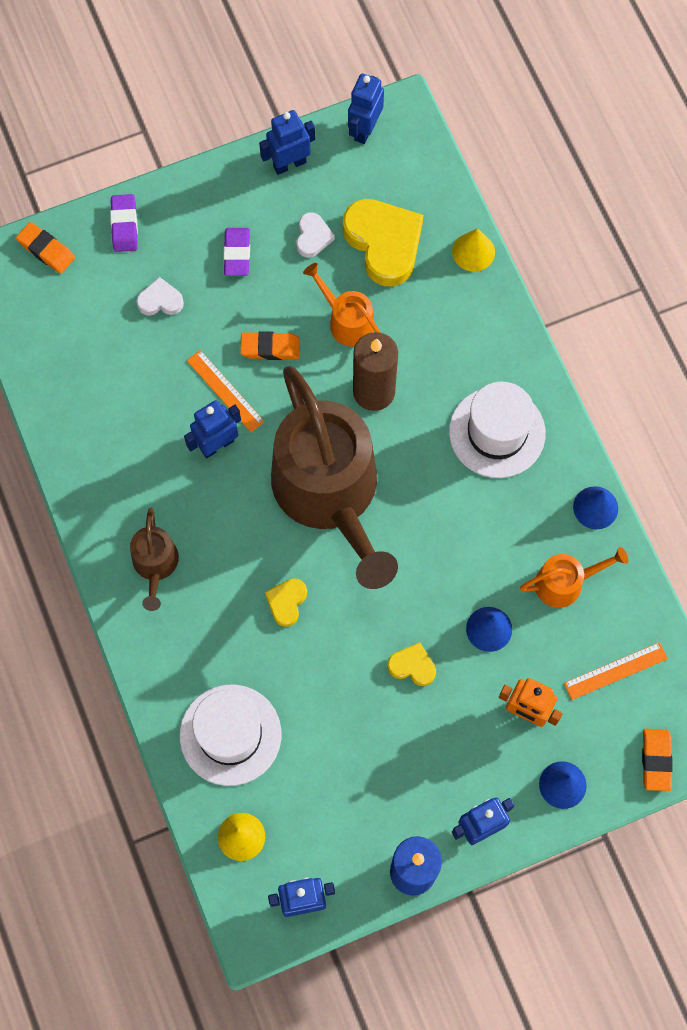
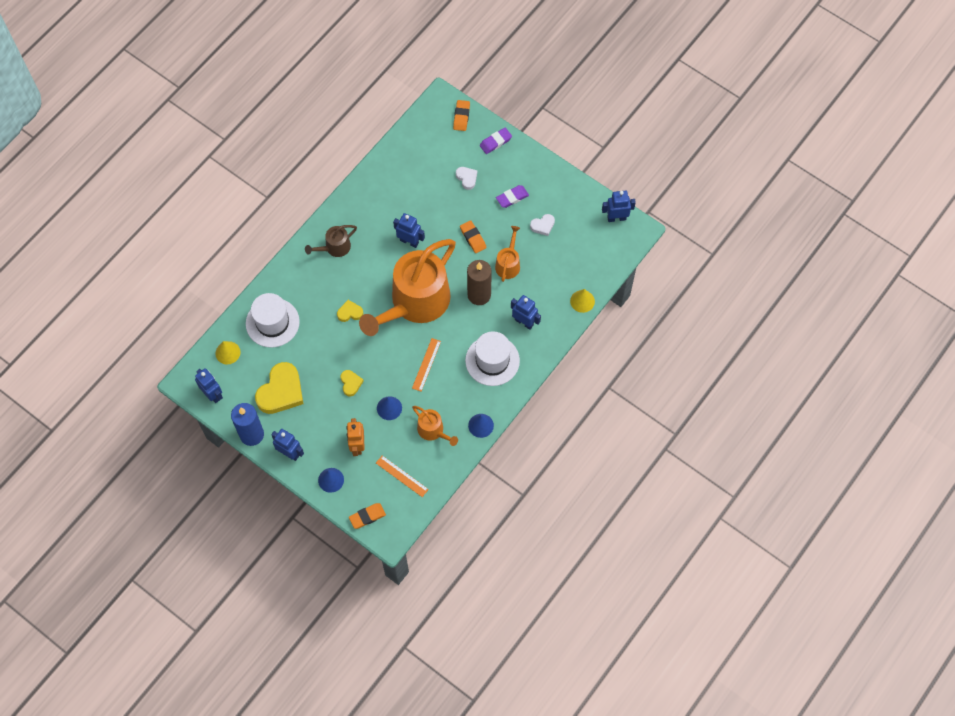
camera: 60 degrees right, 5 degrees down
orange ruler [187,350,265,432] -> orange ruler moved to [412,338,441,392]
blue robot [259,110,315,175] -> blue robot moved to [511,295,541,330]
brown watering can [271,366,398,589] -> orange watering can [359,239,456,336]
yellow heart [343,199,423,287] -> yellow heart moved to [255,362,303,414]

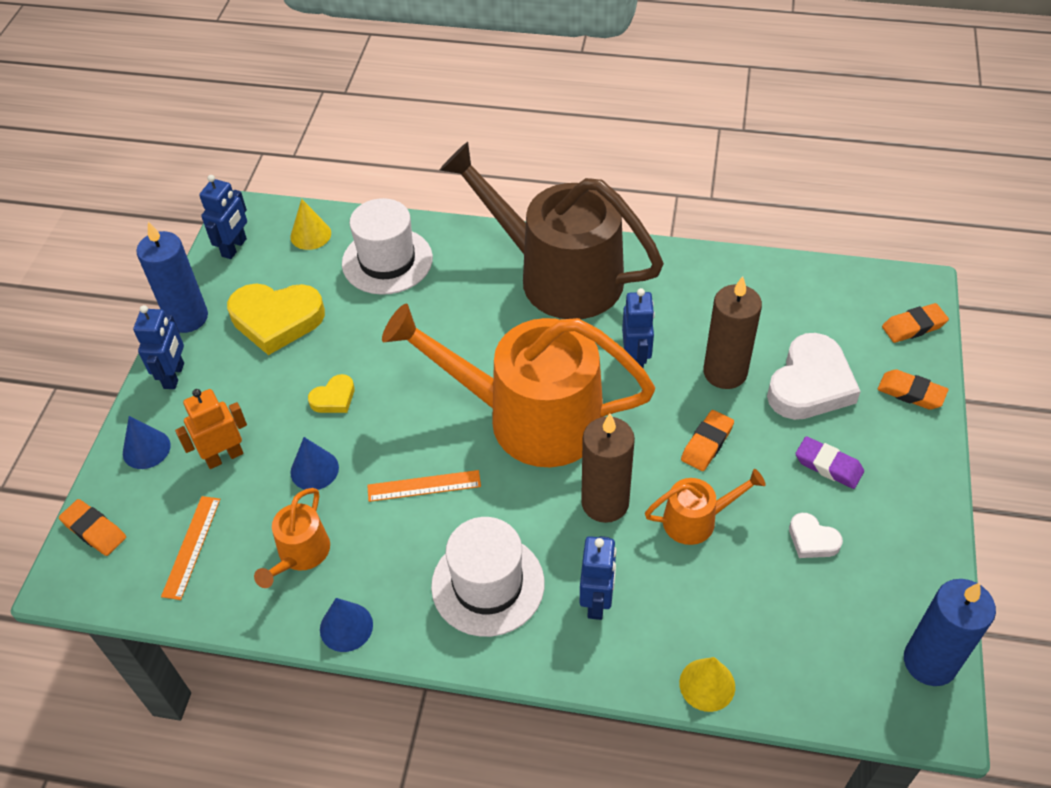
camera: 65 degrees right, 15 degrees down
brown watering can [305,225,357,257] -> brown watering can [440,142,664,319], size x2.31
yellow heart [337,300,363,322] -> none
white heart [456,167,477,190] -> white heart [767,333,861,420], size x2.04
purple eraser [480,128,512,154] -> orange eraser [877,369,949,410]
blue robot [602,191,636,222] -> blue candle [904,579,996,686]
none -> brown candle [703,276,762,389]

